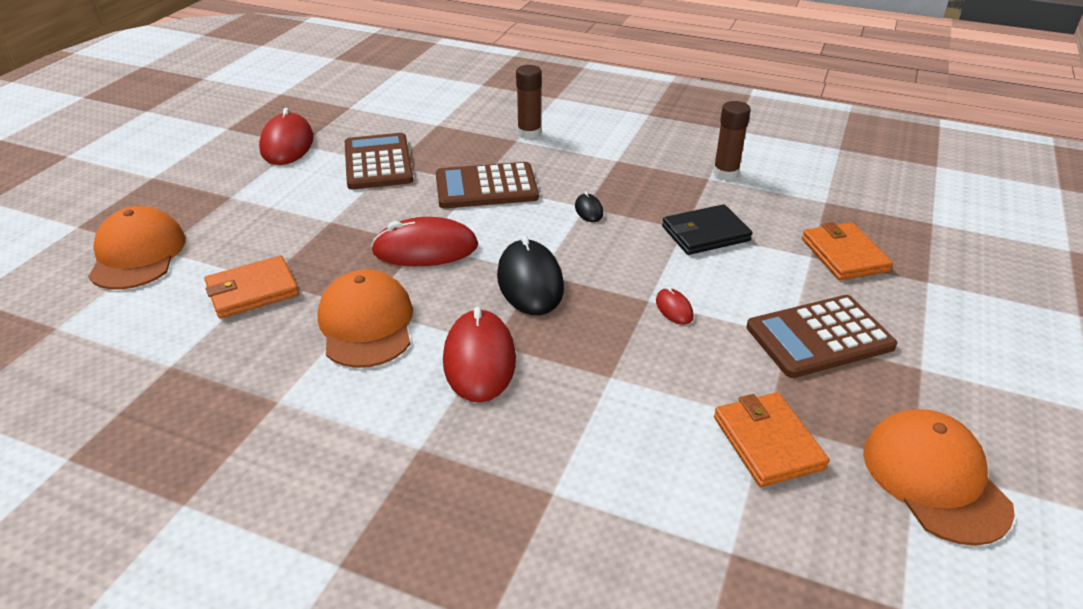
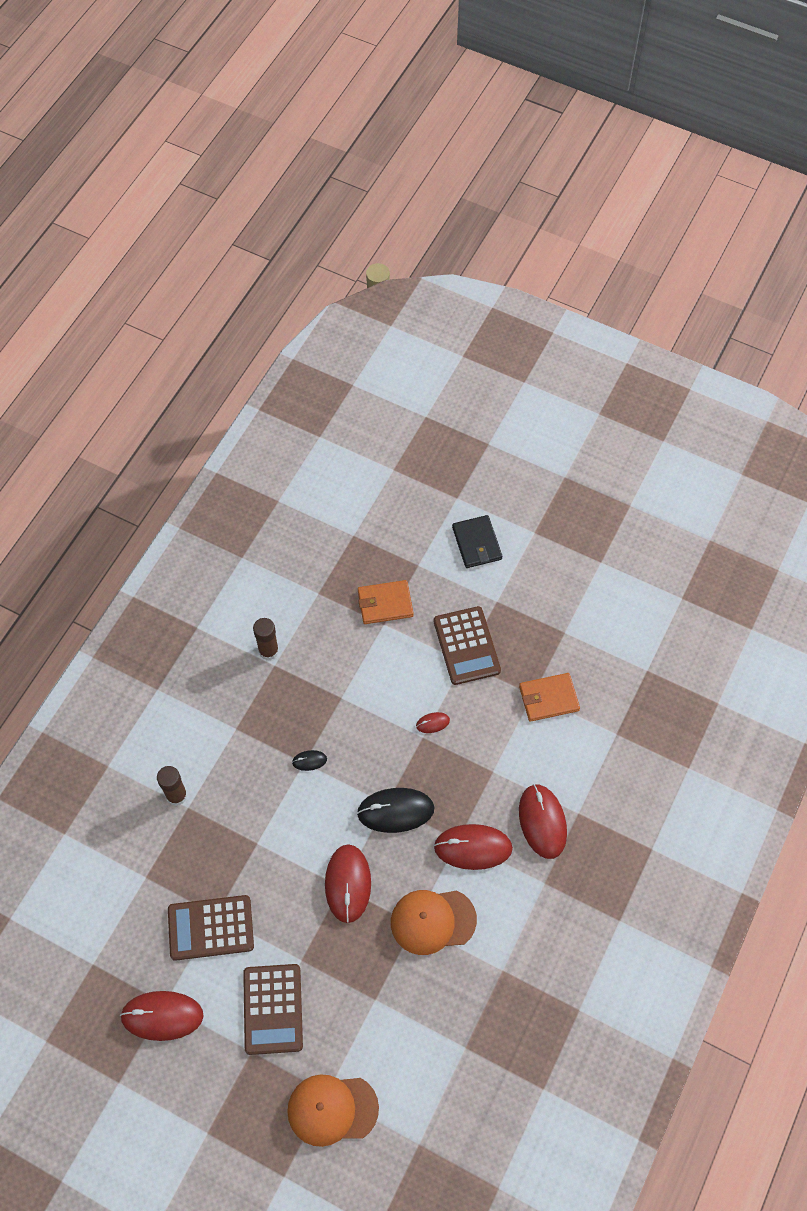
camera: 85 degrees left, 25 degrees up
orange wallet [205,256,299,319] -> none
brown calculator [436,162,539,209] -> brown calculator moved to [243,964,303,1055]
black wallet [662,204,752,255] -> black wallet moved to [452,515,502,568]
orange cap [863,409,1015,546] -> none
none -> red mouse [519,784,567,859]

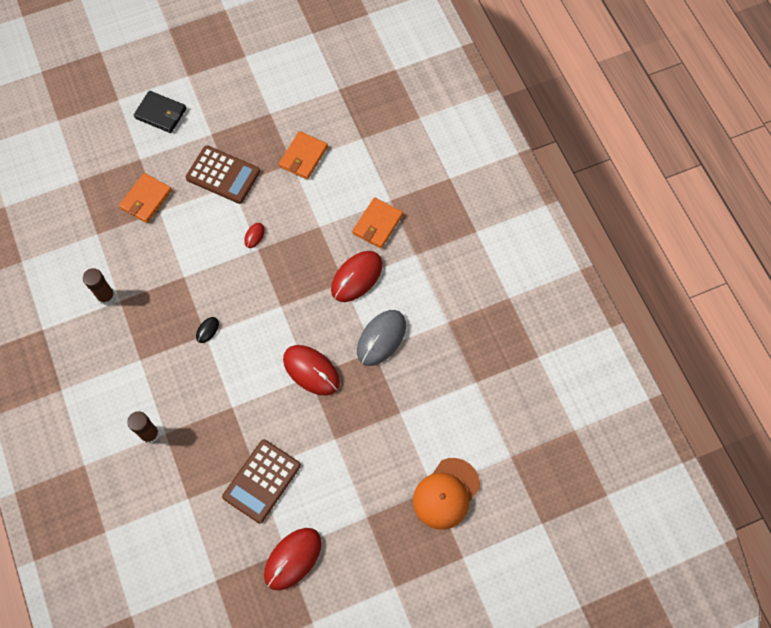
camera: 50 degrees left, 5 degrees up
brown calculator [243,964,303,1055] -> none
black mouse [357,788,434,833] -> none
orange cap [391,890,477,955] -> grey mouse [357,310,406,366]
red mouse [519,784,567,859] -> orange wallet [352,197,403,249]

